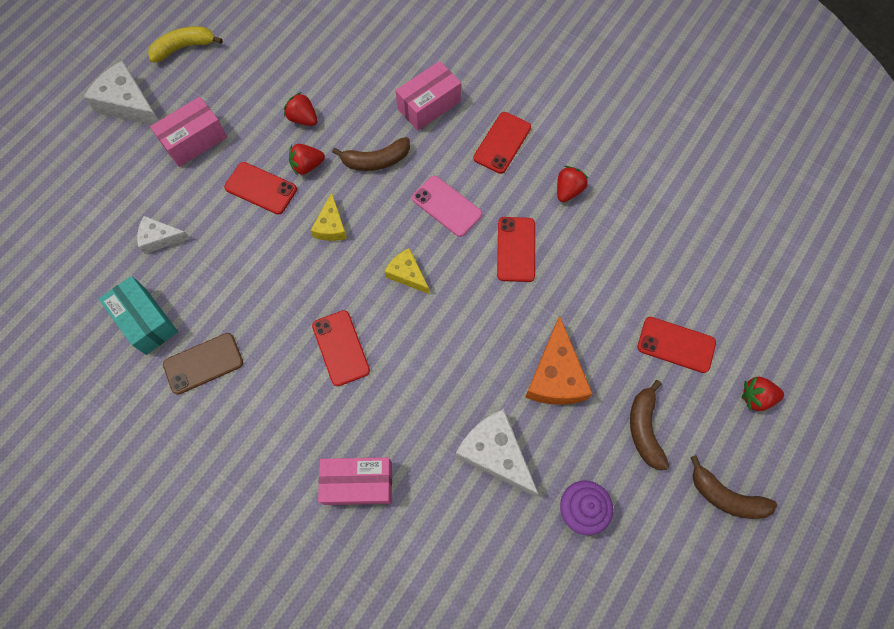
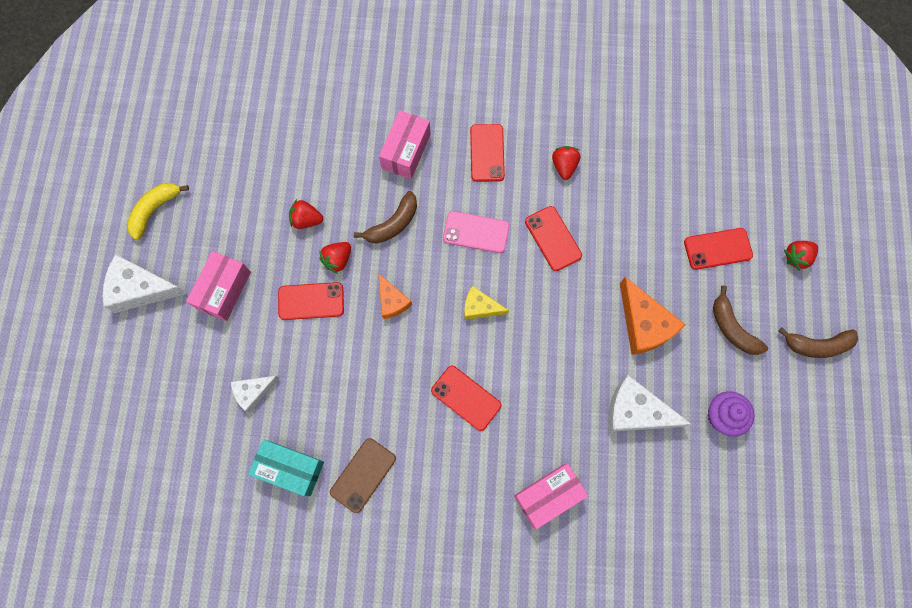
camera: 30 degrees left, 5 degrees up
yellow cheese [310,192,347,241] -> orange cheese [378,273,412,319]

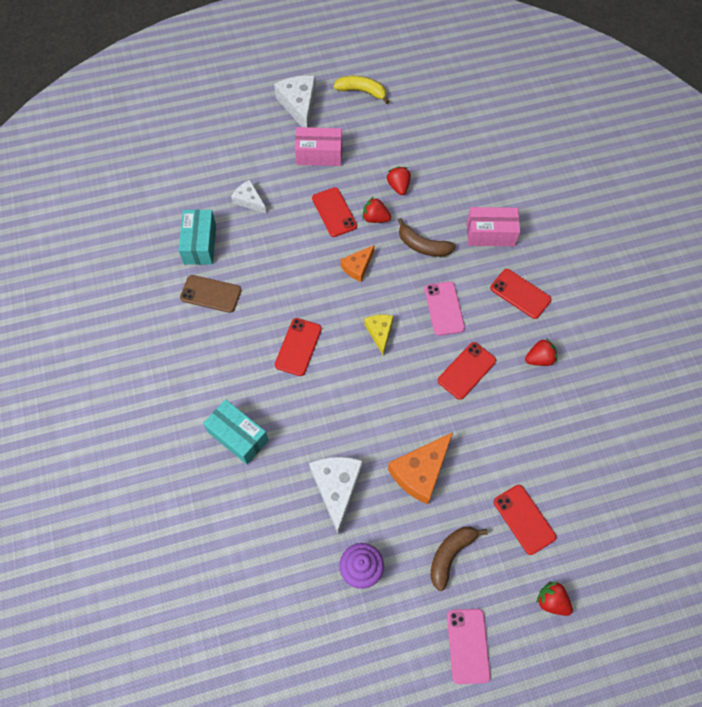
camera: 70 degrees right, 10 degrees down
red phone [470,124,505,182] -> red phone turned 60 degrees clockwise [490,269,552,319]
pink box [514,463,588,529] -> turquoise box [203,399,269,465]
brown banana [778,328,858,358] -> pink phone [447,609,491,684]

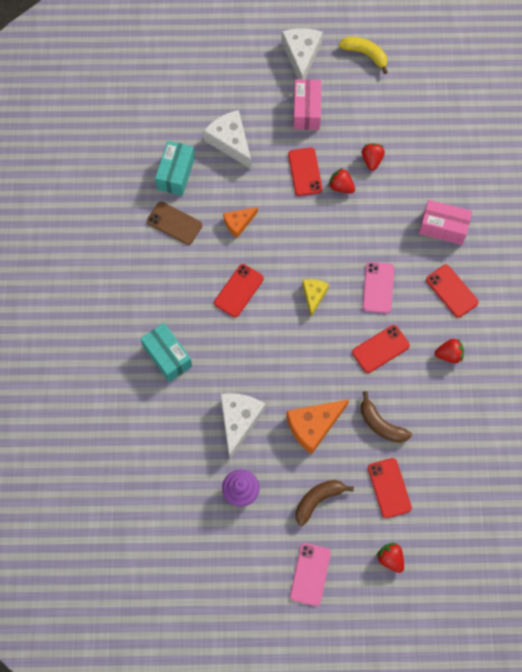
camera: 15 degrees right, 5 degrees up
white cheese [231,180,266,213] -> white cheese [203,110,251,169], size x1.68
pink box [295,127,342,166] -> pink box turned 75 degrees clockwise [293,79,321,130]
orange cheese [340,245,374,282] -> orange cheese moved to [223,207,258,238]
brown banana [398,218,456,257] -> brown banana moved to [361,391,412,443]

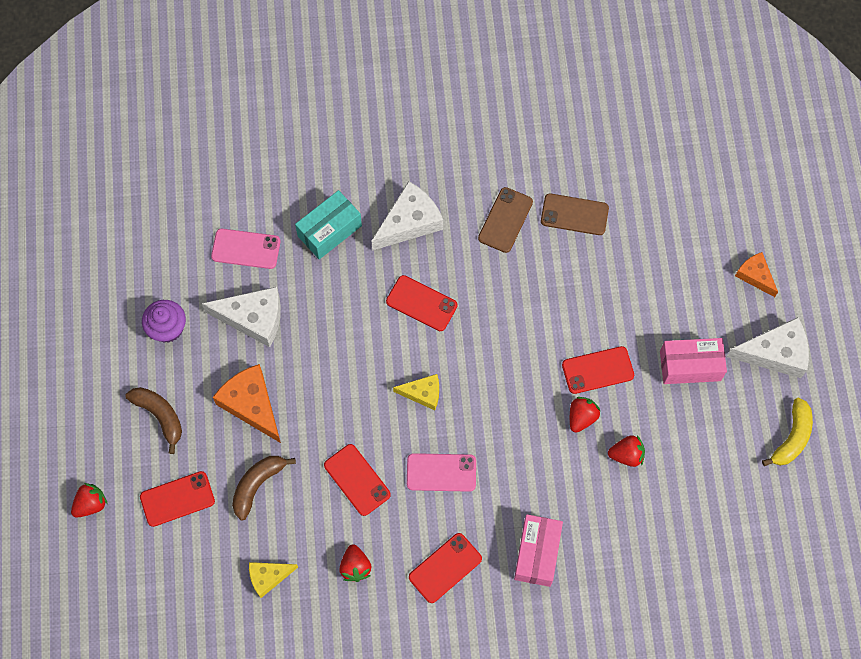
camera: 85 degrees right, 0 degrees up
turquoise box [155,141,195,196] -> brown phone [541,194,609,235]
white cheese [203,110,251,169] -> white cheese moved to [371,181,443,251]
orange cheese [223,207,258,238] -> orange cheese moved to [735,252,778,297]
pink phone [290,543,331,606] -> pink phone moved to [211,229,280,269]
none -> yellow cheese [249,562,298,598]

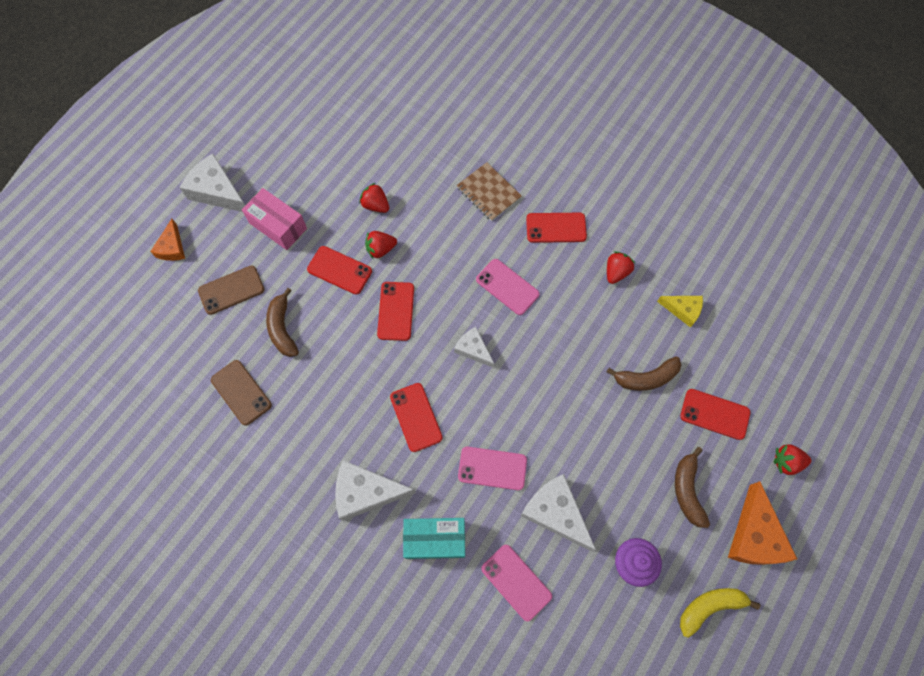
camera: 140 degrees left, 0 degrees up
orange cheese [213,364,281,443] -> orange cheese moved to [728,481,797,565]
red phone [324,444,391,516] -> red phone moved to [377,282,414,341]
yellow cheese [393,374,439,410] -> white cheese [454,327,494,368]
brown phone [478,187,533,253] -> brown phone moved to [198,266,264,315]
pink box [514,514,563,587] -> brown notebook [457,162,522,221]
yellow banana [762,398,813,466] -> yellow banana moved to [680,588,760,638]
none -> brown banana [266,288,299,357]
none -> pink phone [458,447,527,490]

